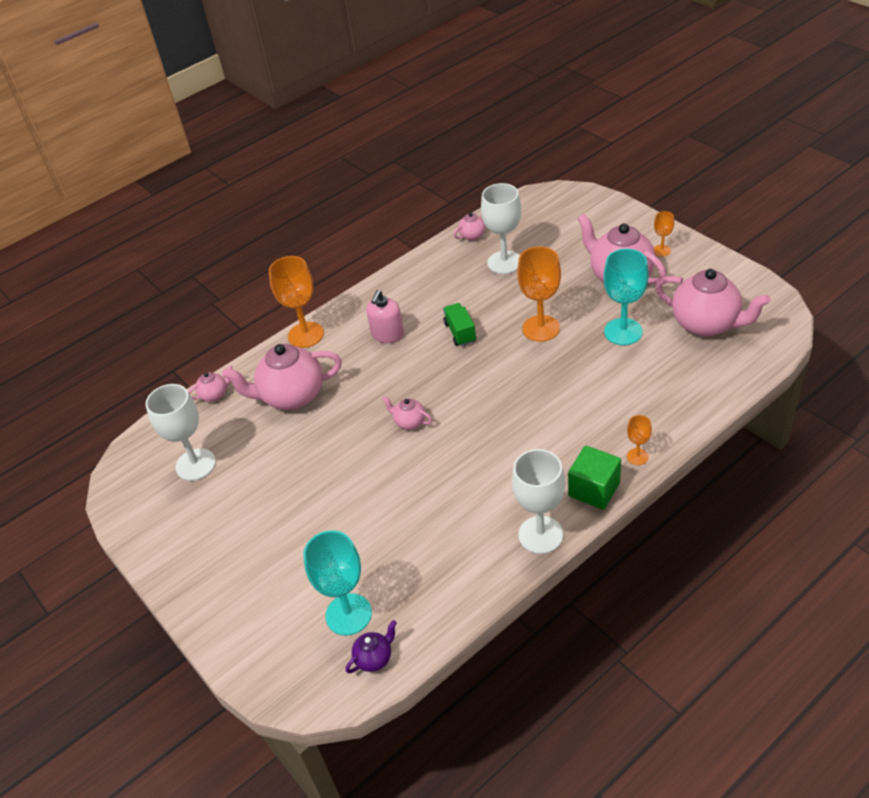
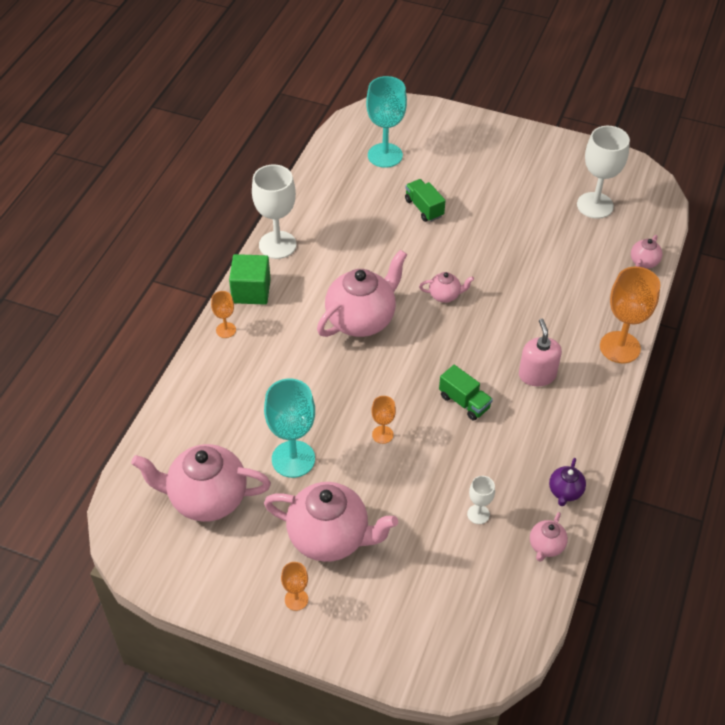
camera: 145 degrees right, 5 degrees up
pink teapot [222,344,342,410] -> pink teapot moved to [317,250,407,337]
purple teapot [346,620,397,673] -> purple teapot moved to [549,458,586,506]
white goblet [481,183,521,274] -> white goblet [467,476,495,524], size x0.50
orange goblet [517,246,561,342] -> orange goblet [371,396,396,444], size x0.50
none -> green truck [405,179,446,222]

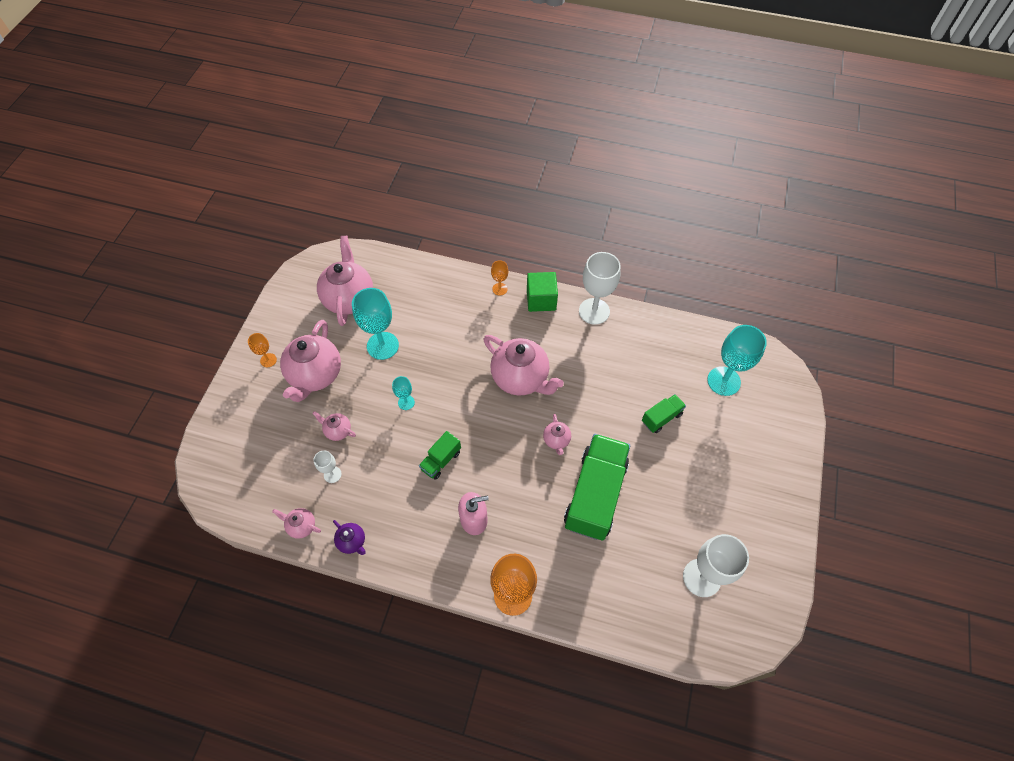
camera: 85 degrees right, 10 degrees up
orange goblet [371,396,396,444] -> turquoise goblet [392,376,415,410]
purple teapot [549,458,586,506] -> purple teapot turned 150 degrees counterclockwise [333,520,366,555]
pink teapot [631,235,663,269] -> pink teapot moved to [312,411,356,441]
none -> green truck [564,434,630,541]

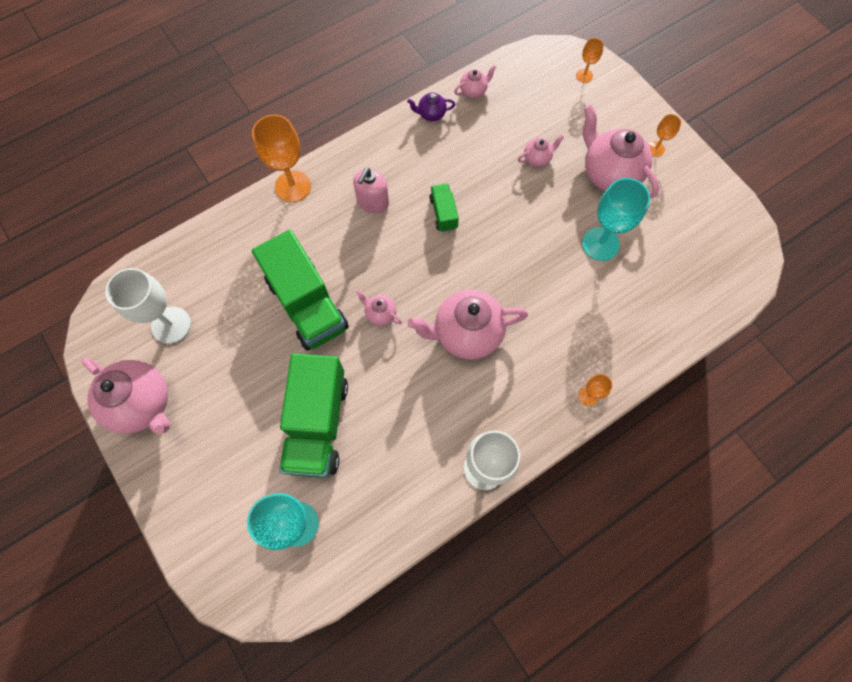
camera: 130 degrees right, 10 degrees up
white goblet [313,450,342,483] -> none
pink teapot [317,236,373,326] -> pink teapot moved to [82,357,170,434]
turquoise goblet [392,376,415,410] -> none
green cube [527,272,558,312] -> none
green truck [642,394,686,433] -> green truck [279,353,348,478], size x2.14
none -> orange goblet [576,38,604,83]

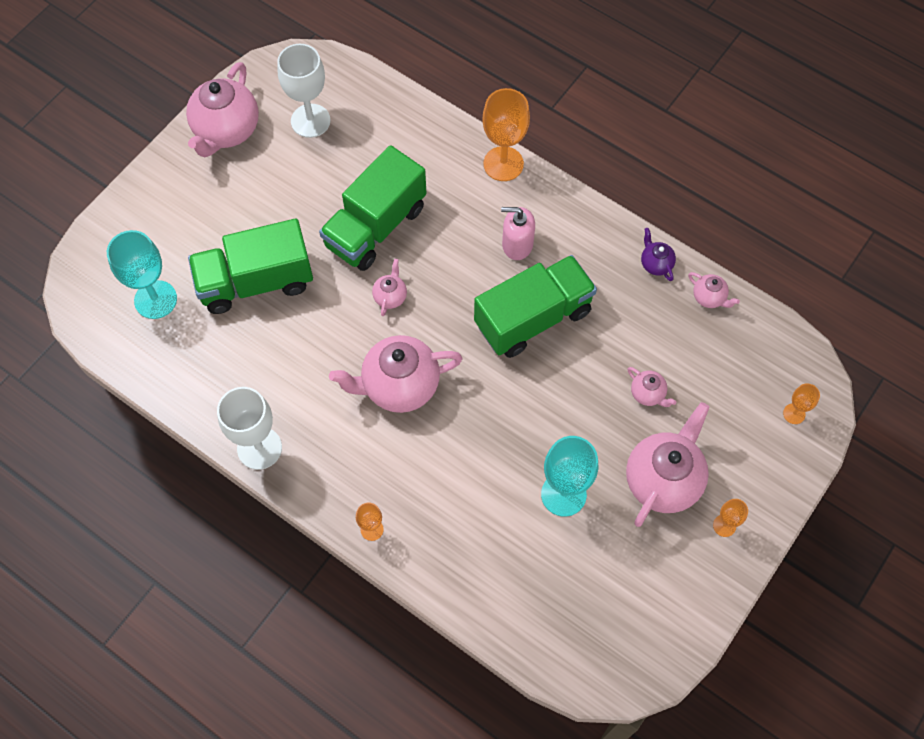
camera: 70 degrees right, 5 degrees down
pink teapot [408,289,528,359] -> pink teapot turned 75 degrees counterclockwise [329,335,463,413]
green truck [429,183,459,232] -> green truck [474,255,597,358], size x2.14

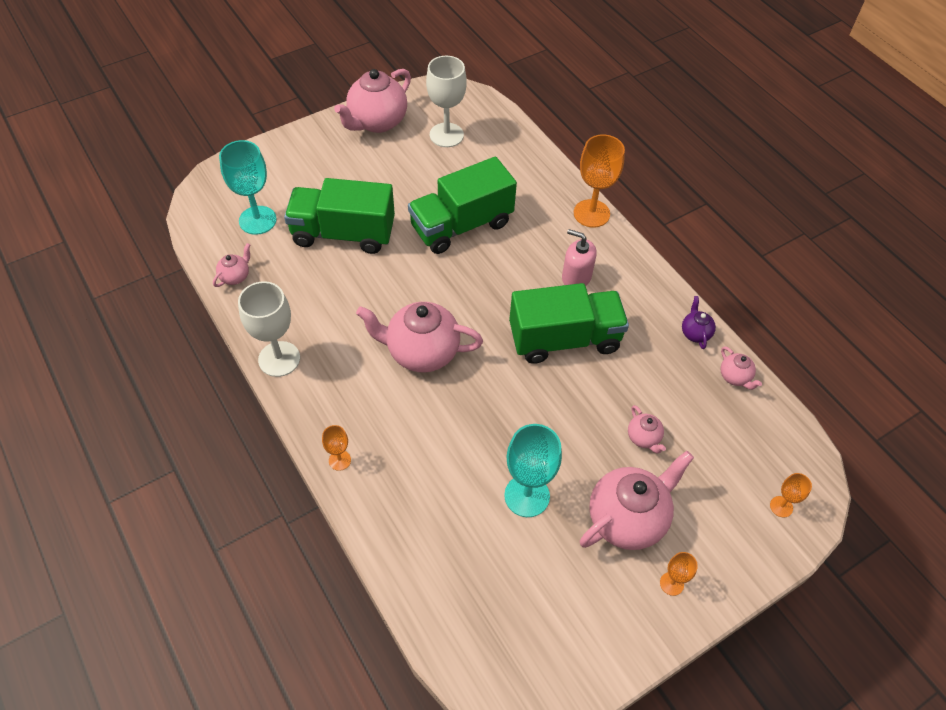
camera: 20 degrees right, 10 degrees down
pink teapot [372,259,407,316] -> pink teapot moved to [213,243,250,287]

